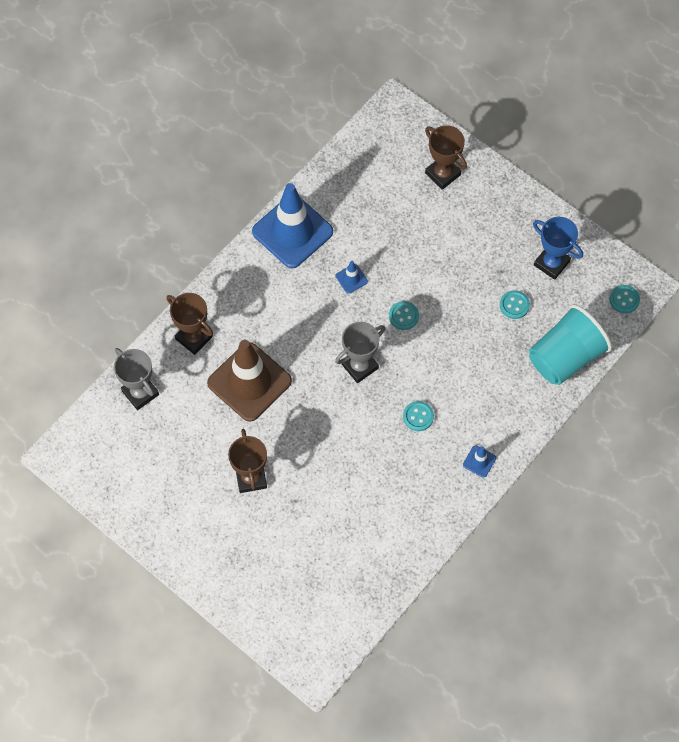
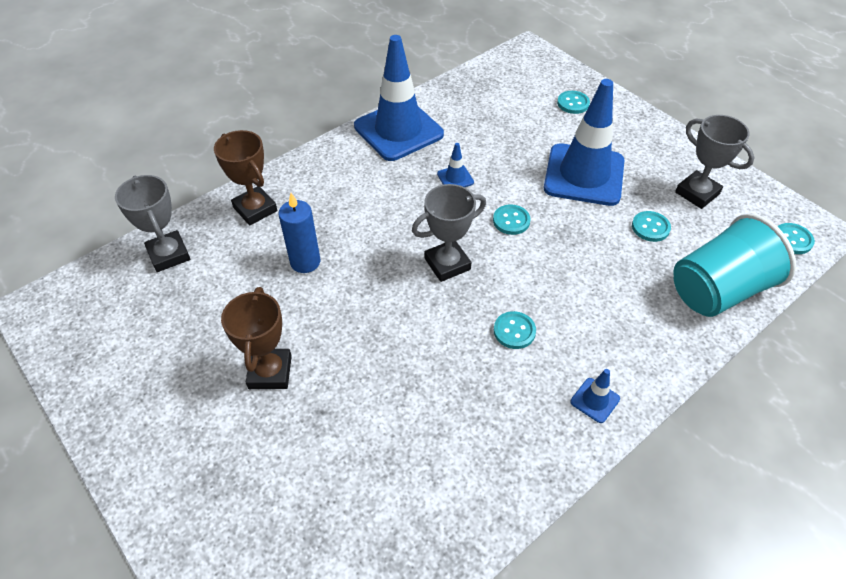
camera: 10 degrees right, 15 degrees down
brown traffic cone [207,340,292,422] -> blue candle [278,193,320,273]
brown trophy [425,125,467,190] -> turquoise button [557,91,590,114]
blue trophy [533,217,583,280] -> grey trophy [675,115,754,209]
none -> blue traffic cone [544,79,625,206]

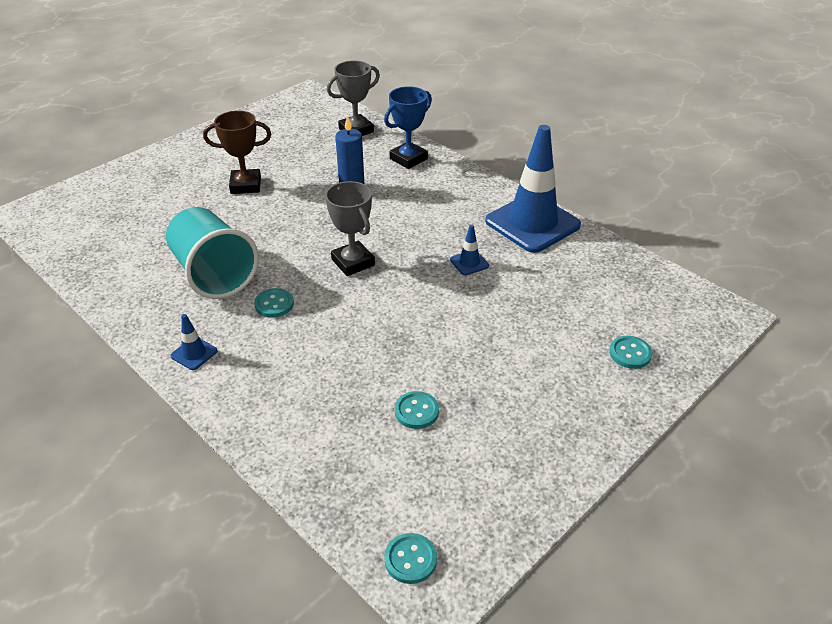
camera: 85 degrees right, 10 degrees down
brown trophy [214,130,277,225] -> blue trophy [384,86,432,169]
turquoise button [493,205,531,235] -> none
blue traffic cone [544,79,625,206] -> none
turquoise cup [673,214,796,317] -> turquoise cup moved to [166,207,259,299]
grey trophy [675,115,754,209] -> none

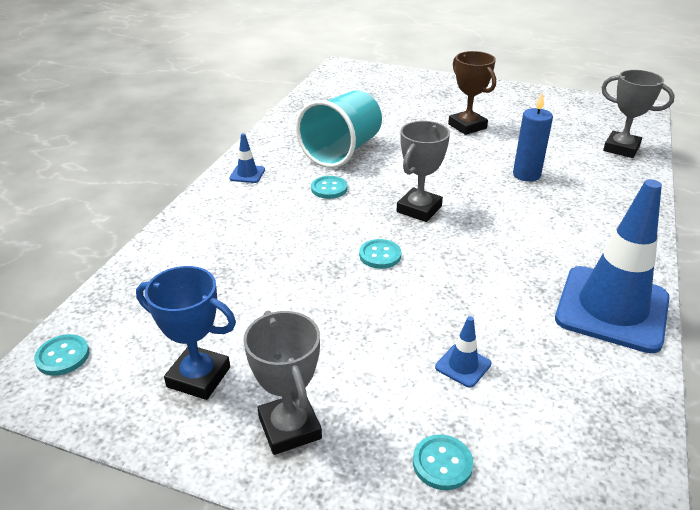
camera: 65 degrees right, 5 degrees down
blue trophy [384,86,432,169] -> blue trophy moved to [136,266,236,400]
turquoise button [395,391,439,429] -> turquoise button moved to [359,239,401,269]
blue traffic cone [450,225,489,275] -> blue traffic cone moved to [435,316,491,388]
none -> grey trophy [243,311,322,455]

